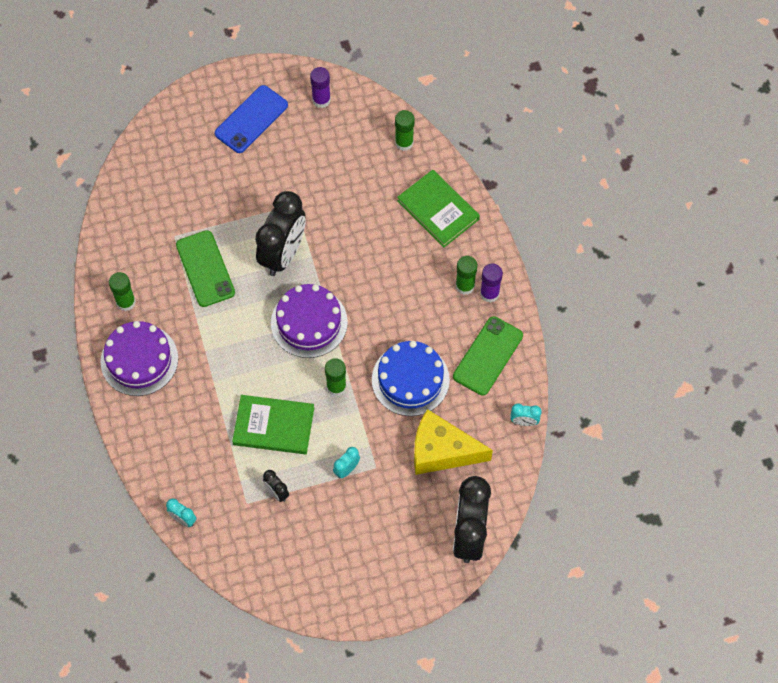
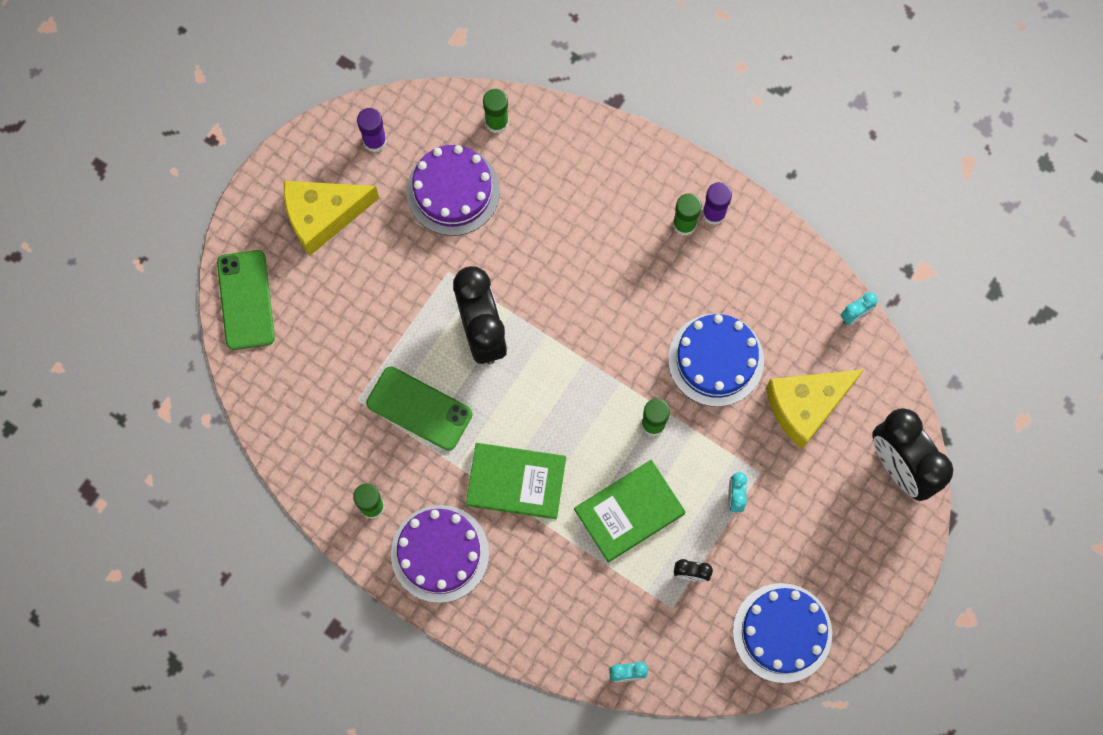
camera: 40 degrees left, 10 degrees up
blue phone [215,85,288,153] -> yellow cheese [284,181,379,256]
purple cake [271,284,348,358] -> purple cake moved to [407,145,500,236]
green book [397,170,480,247] -> green book moved to [466,443,566,519]
green phone [453,316,523,395] -> green phone moved to [217,250,275,350]
none -> blue cake [733,583,832,683]

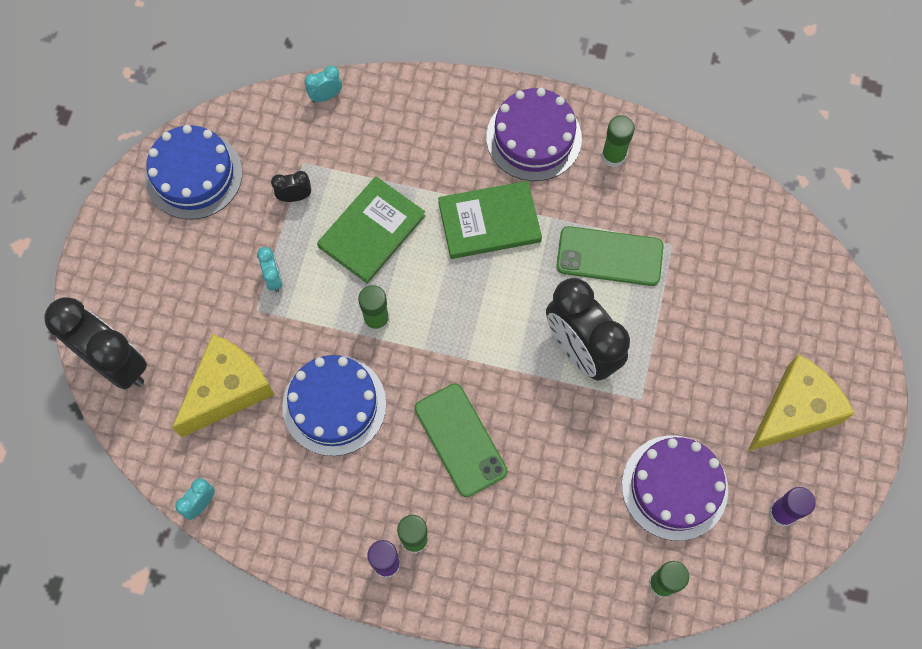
camera: 160 degrees right, 5 degrees down
green phone [217,250,275,350] -> green phone moved to [415,383,507,497]

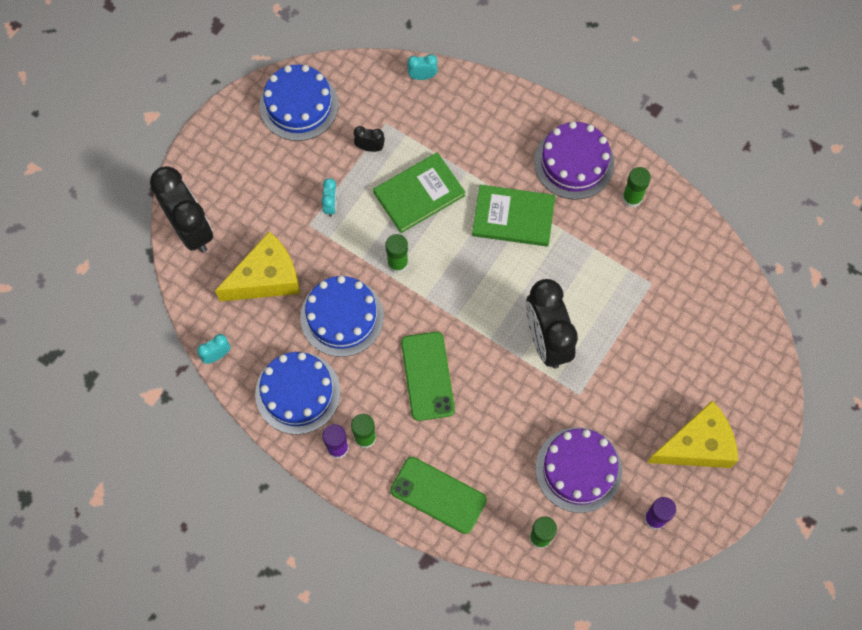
camera: 20 degrees right, 0 degrees up
green phone [556,226,664,286] -> green phone moved to [390,457,487,534]
none -> blue cake [255,352,341,434]

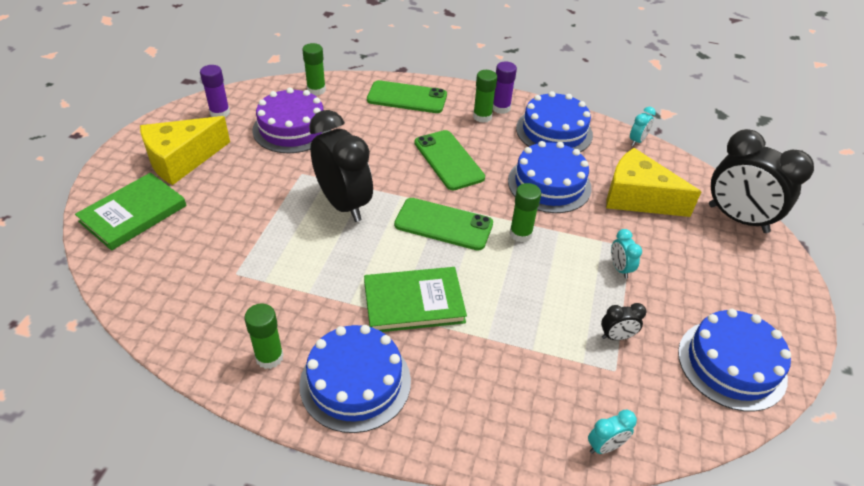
camera: 160 degrees right, 25 degrees down
yellow cheese [215,231,300,302] -> yellow cheese turned 75 degrees clockwise [606,148,701,217]
green book [373,152,465,233] -> green book moved to [75,173,187,251]
purple cake [534,122,615,200] -> blue cake [300,325,411,433]
none -> green phone [394,198,493,251]

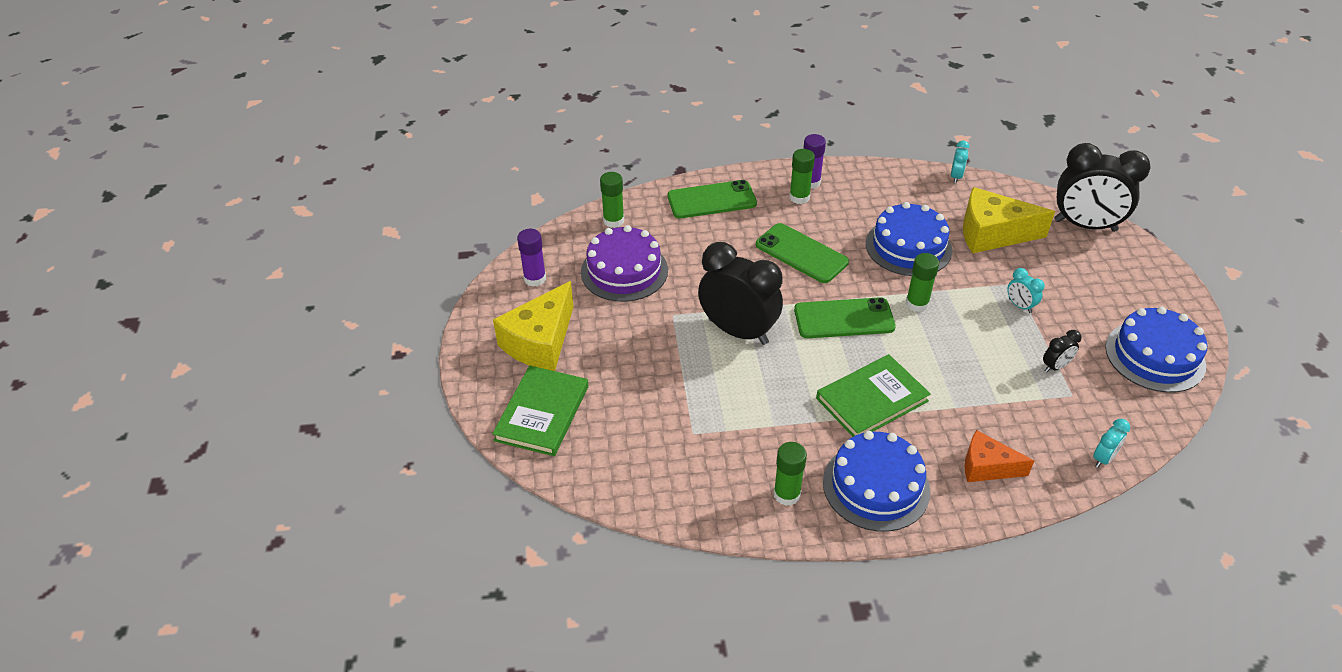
camera: 20 degrees left, 0 degrees up
blue cake [516,91,593,152] -> none
none -> orange cheese [965,430,1034,482]

